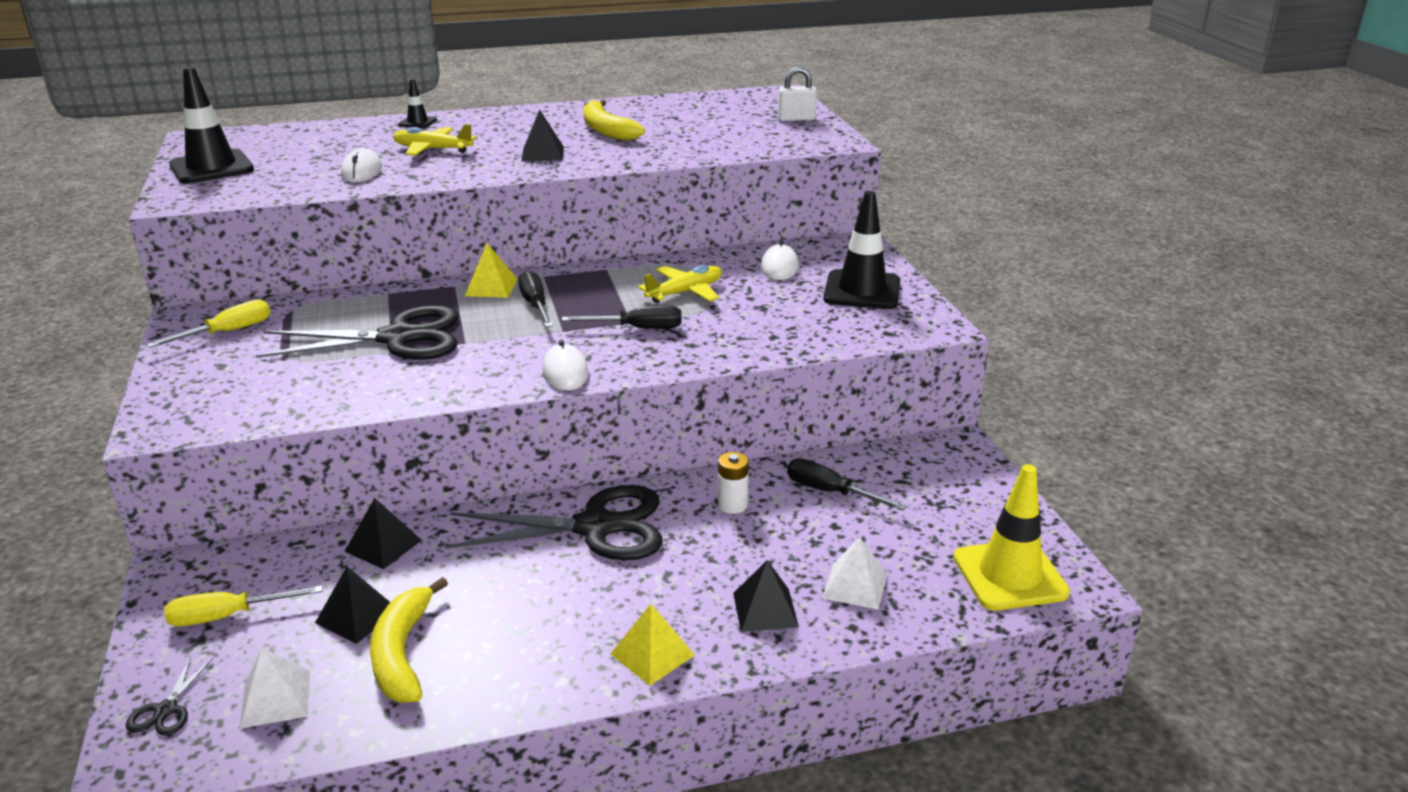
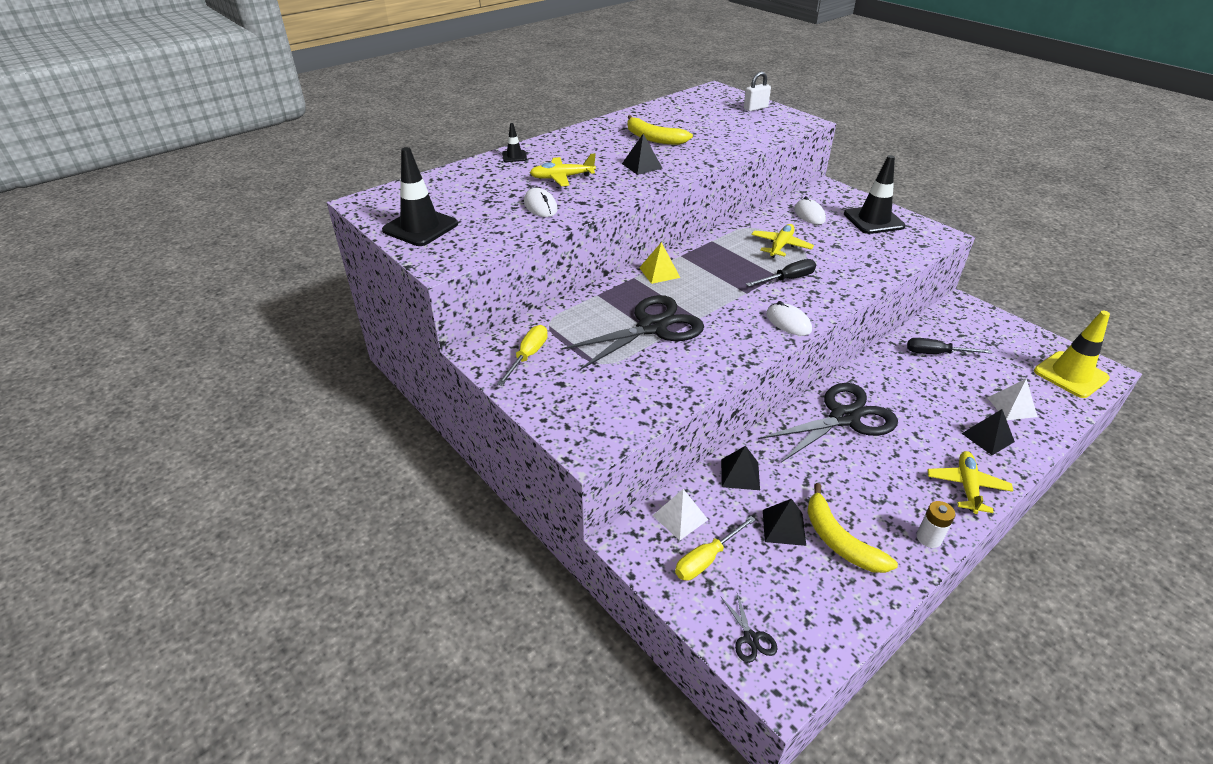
camera: 25 degrees left, 10 degrees up
white pyramid [240,647,310,729] -> white pyramid moved to [652,489,708,540]
black screwdriver [518,270,553,327] -> none
yellow pyramid [610,604,695,686] -> yellow plane [927,451,1013,514]
white battery [718,452,749,514] -> white battery moved to [916,501,956,548]

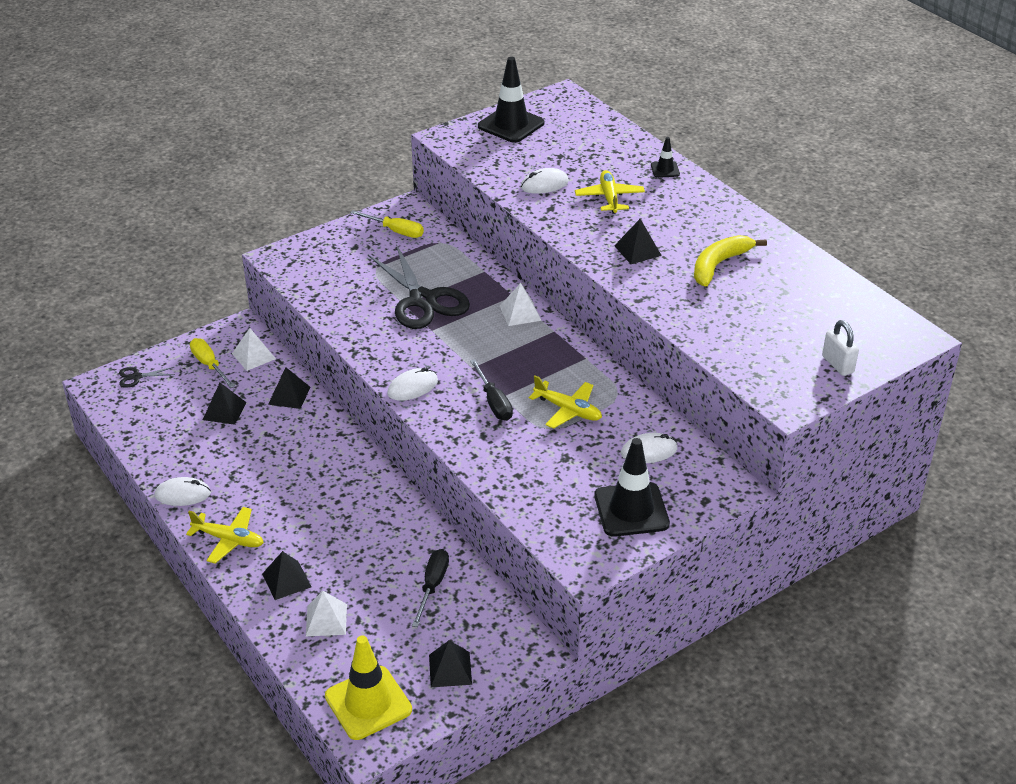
camera: 95 degrees right, 0 degrees up
yellow pyramid [639,242,680,284] -> white pyramid [500,283,542,326]
black scissors [758,383,898,463] -> none
yellow banana [807,483,898,573] -> none
white battery [916,501,956,548] -> white mouse [154,477,211,506]
none -> black pyramid [429,640,472,687]

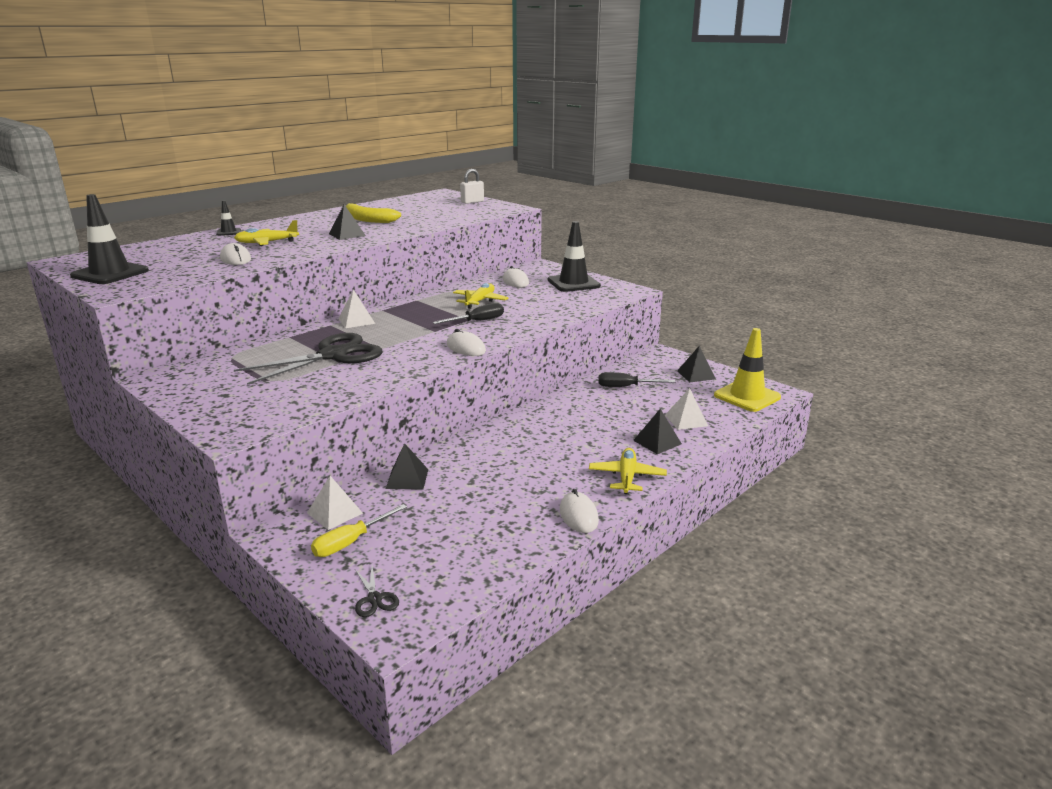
camera: 100 degrees left, 15 degrees down
black pyramid [203,383,246,425] -> none
yellow screwdriver [350,210,424,238] -> none

